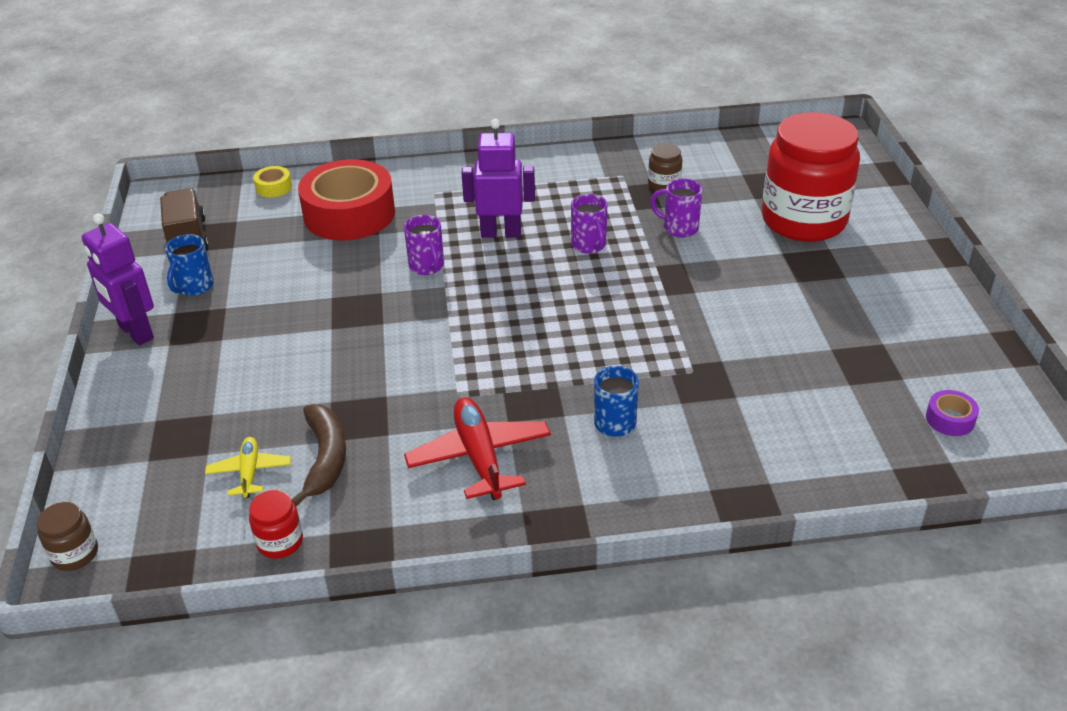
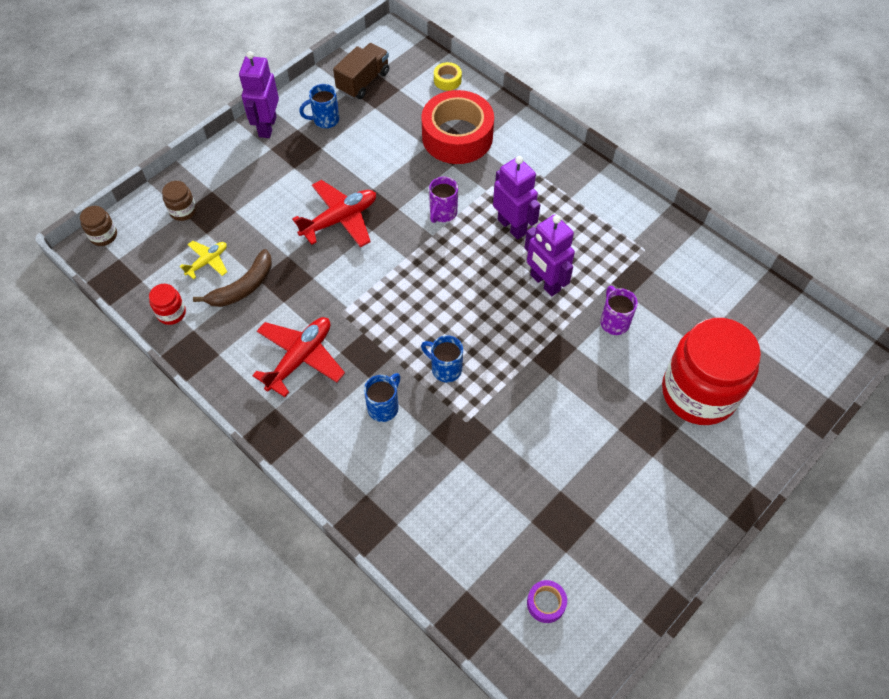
camera: 50 degrees right, 20 degrees up
purple mug [571,194,607,254] -> purple robot [524,215,575,296]
brown jar [648,143,682,191] -> brown jar moved to [162,181,196,221]
none -> red plane [292,180,376,248]
none -> blue mug [421,335,463,382]

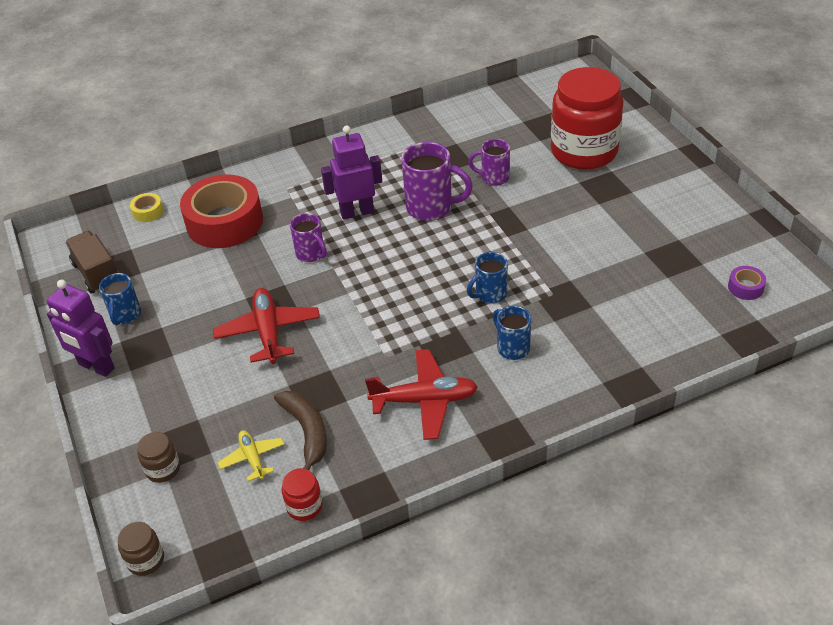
camera: 65 degrees left, 15 degrees down
red plane [252,317,345,397] -> red plane turned 120 degrees clockwise [365,349,478,440]
purple robot [524,215,575,296] -> purple mug [401,142,473,221]

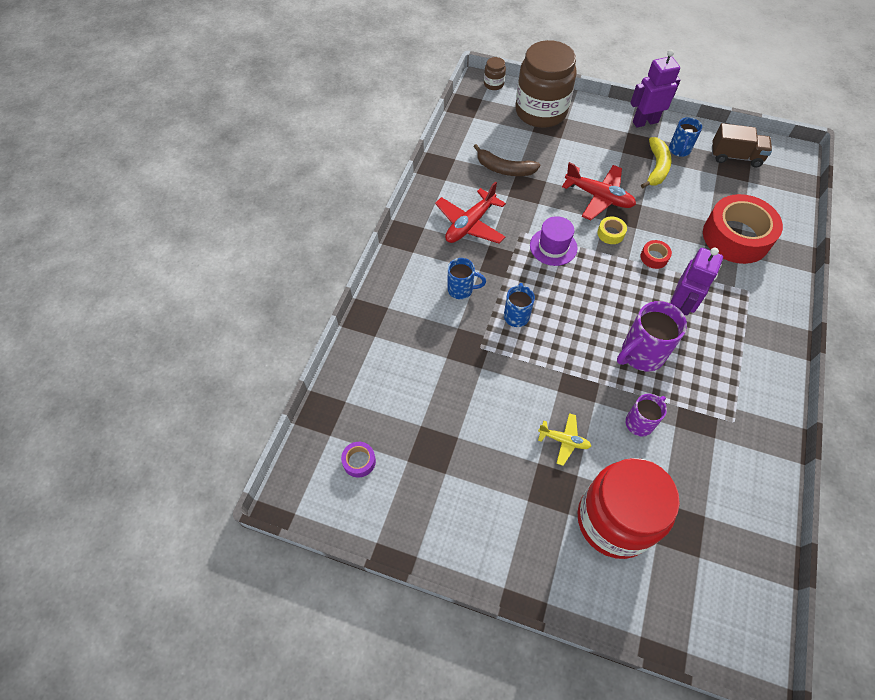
camera: 130 degrees right, 15 degrees up
blue mug [99,273,141,325] -> blue mug turned 120 degrees counterclockwise [669,117,702,157]
yellow tape [130,193,164,222] -> yellow tape moved to [597,217,627,244]
brown jar [137,432,180,483] -> brown jar [515,40,577,128], size x2.48
yellow plane [218,430,284,482] -> yellow plane moved to [538,413,591,466]
red jar [282,468,323,521] -> none
purple mug [290,213,327,262] -> red tape [641,240,672,269]
none -> purple hat [530,216,577,266]
none -> yellow banana [641,137,672,188]

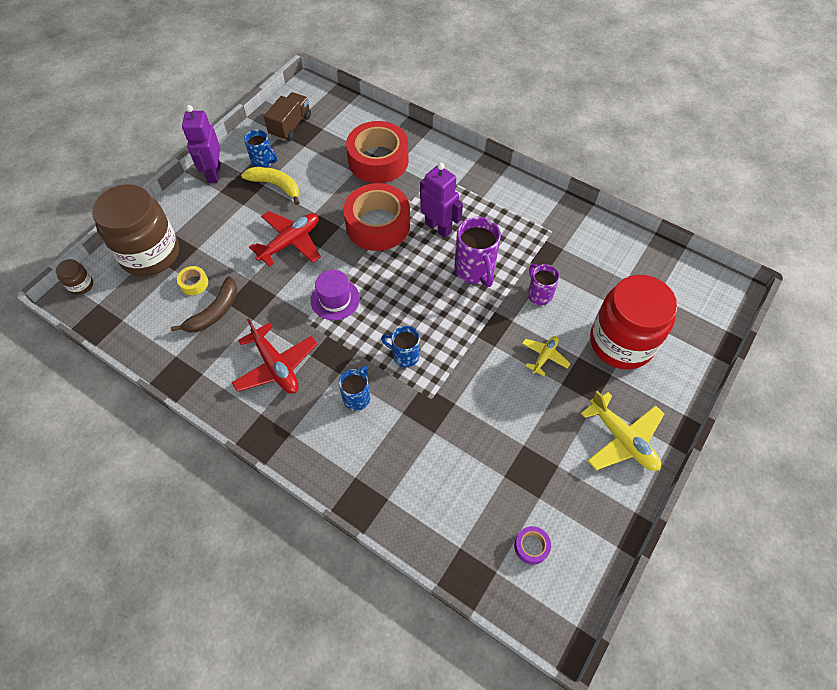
camera: 75 degrees left, 0 degrees up
yellow tape [597,217,627,244] -> yellow tape moved to [177,266,208,295]
red tape [641,240,672,269] -> red tape [343,183,410,251], size x2.46
none -> yellow plane [581,390,664,471]

